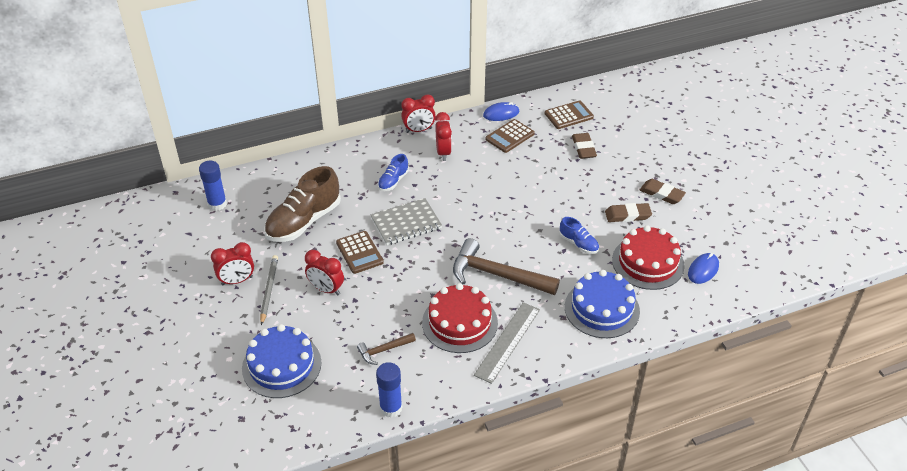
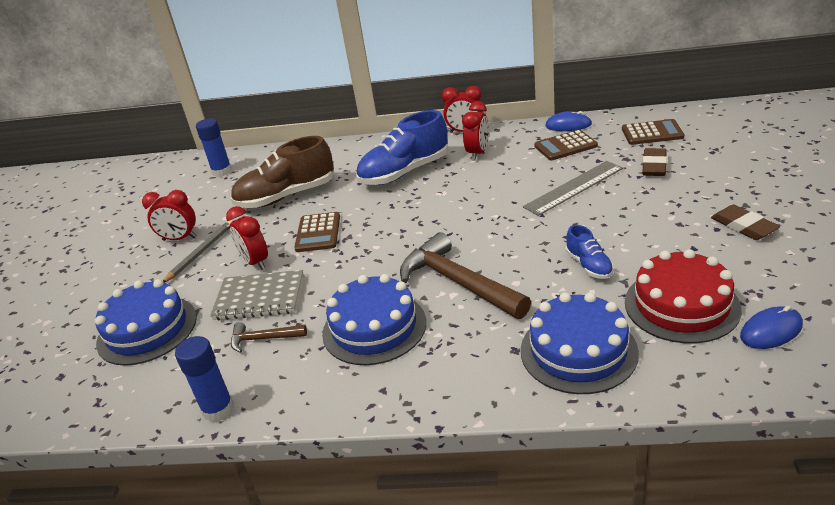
camera: 30 degrees right, 10 degrees down
grey notebook [371,198,442,245] -> grey notebook moved to [210,270,304,320]
blue shoe [378,154,409,191] -> blue shoe [356,110,449,185], size x2.01
red cake [422,283,498,353] -> blue cake [322,274,426,365]
grey ruler [474,302,540,384] -> grey ruler moved to [523,161,623,216]
brown eraser [605,203,652,222] -> none

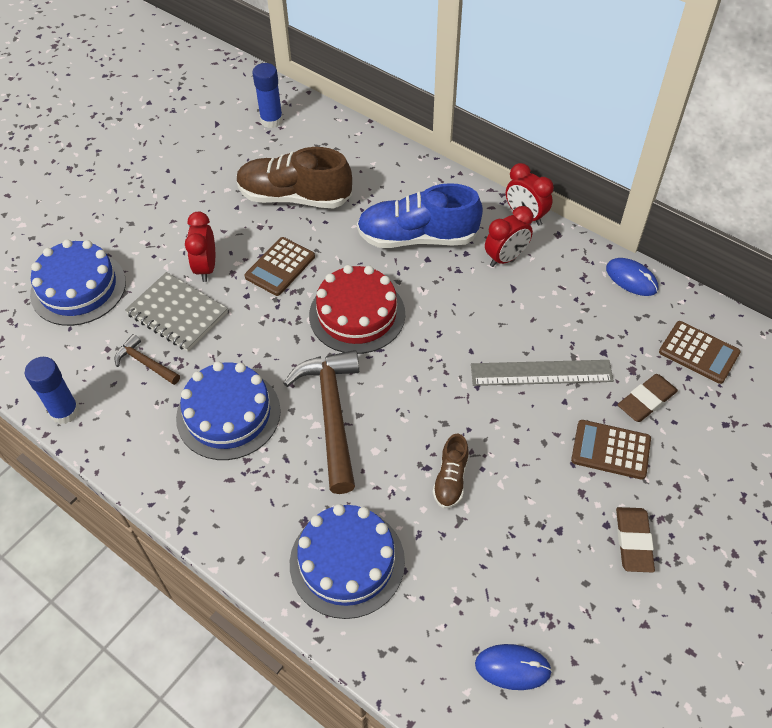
camera: 30 degrees right, 20 degrees up
red clock [142,190,197,241] -> none
grey pencil [163,220,232,283] -> none
brown calculator [534,129,598,160] -> brown calculator moved to [571,420,651,480]
blue shoe [566,225,614,279] -> brown shoe [433,434,469,509]
red cake [625,249,742,343] -> red cake moved to [309,265,405,354]

